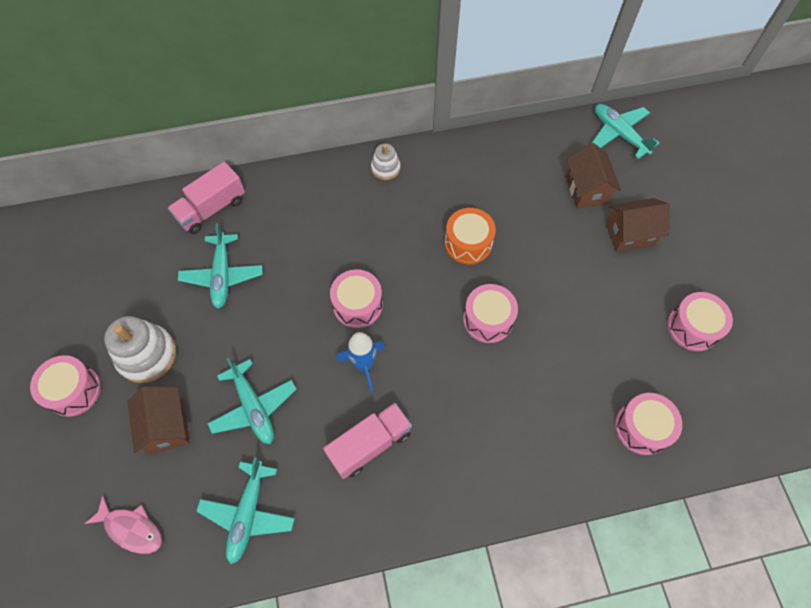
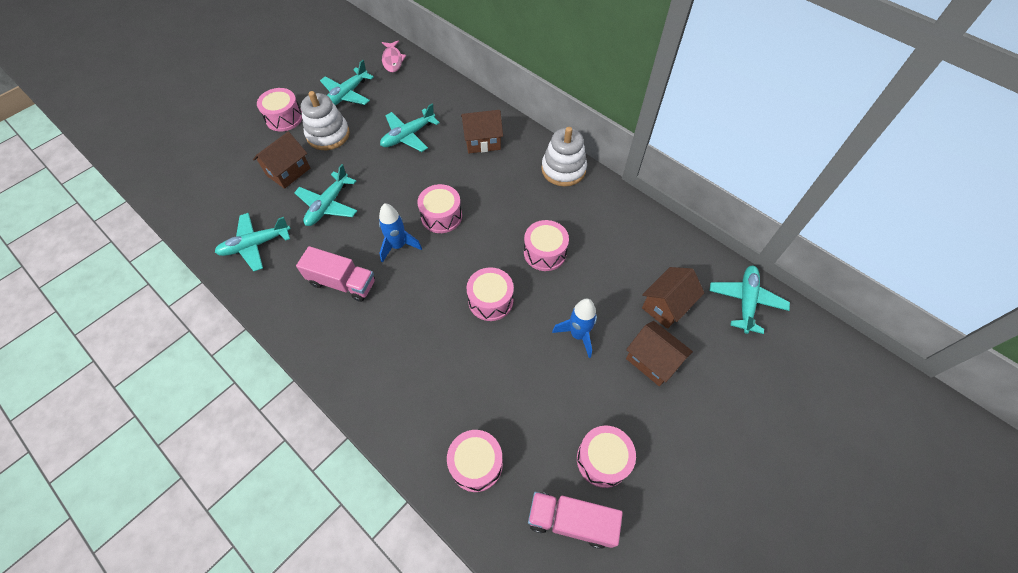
camera: 55 degrees right, 5 degrees down
pink fish [84,496,162,554] -> pink fish moved to [382,40,406,72]
pink truck [168,162,245,234] -> pink truck moved to [528,492,623,549]
white stacking toy [371,143,400,180] -> white stacking toy [541,127,587,187], size x1.76
orange drum [445,208,496,264] -> pink drum [524,220,569,271]
none -> turquoise plane [320,60,374,105]
none -> brown house [461,110,503,153]
none -> blue rocket [552,299,597,358]

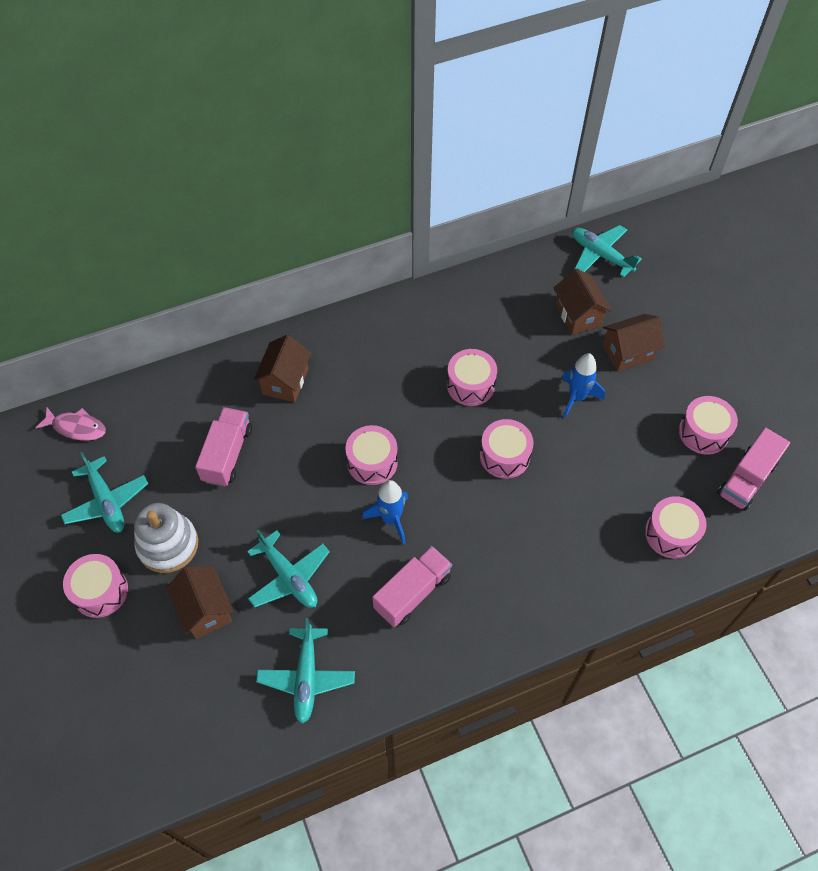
camera: 65 degrees left, 0 degrees up
turquoise plane [380,104,440,152] -> pink truck [195,407,252,487]
white stacking toy [541,127,587,187] -> none

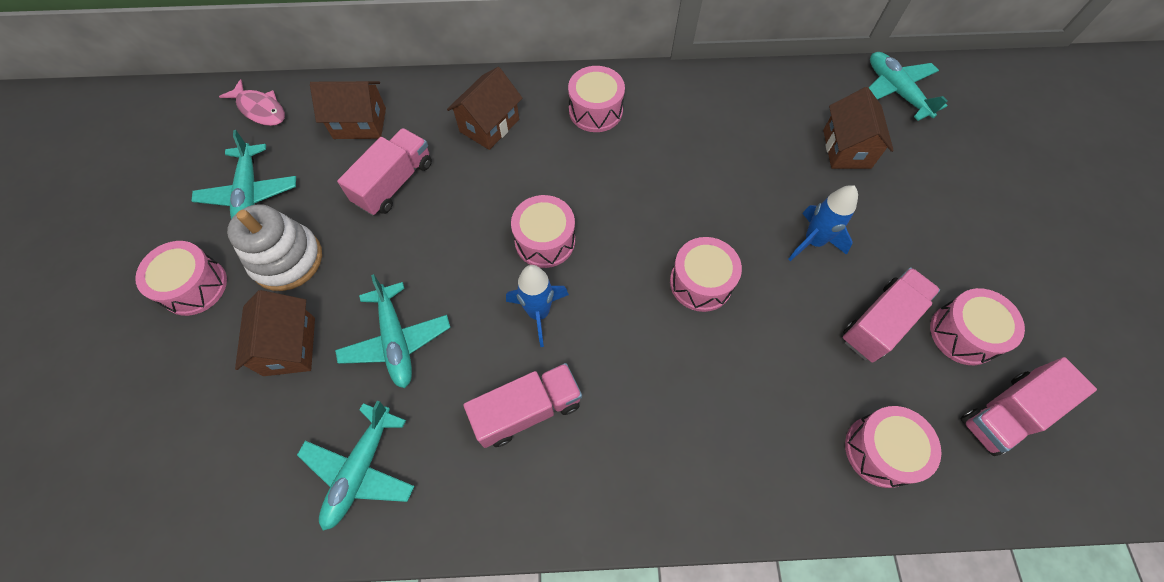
camera: 20 degrees right, 5 degrees up
pink drum [447,349,497,406] -> pink drum moved to [568,66,625,132]
brown house [603,314,665,371] -> brown house moved to [310,81,386,139]
none -> pink truck [843,267,940,363]

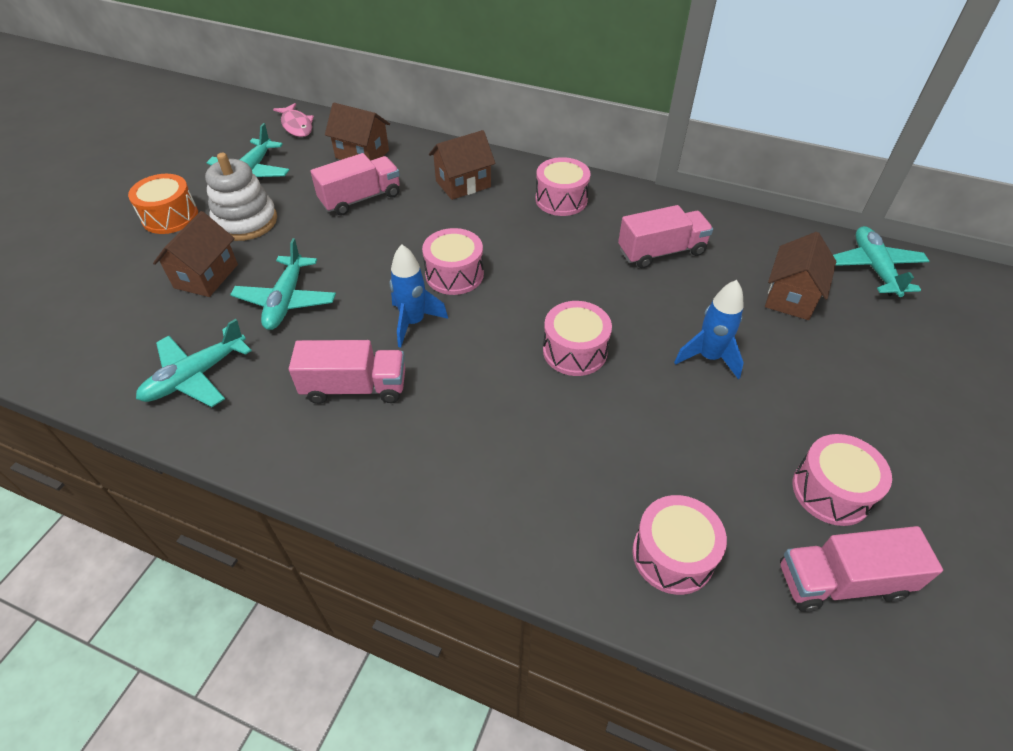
camera: 25 degrees right, 15 degrees down
pink drum [135,241,227,316] -> orange drum [128,174,198,234]
pink truck [843,267,940,363] -> pink truck moved to [618,205,713,268]

